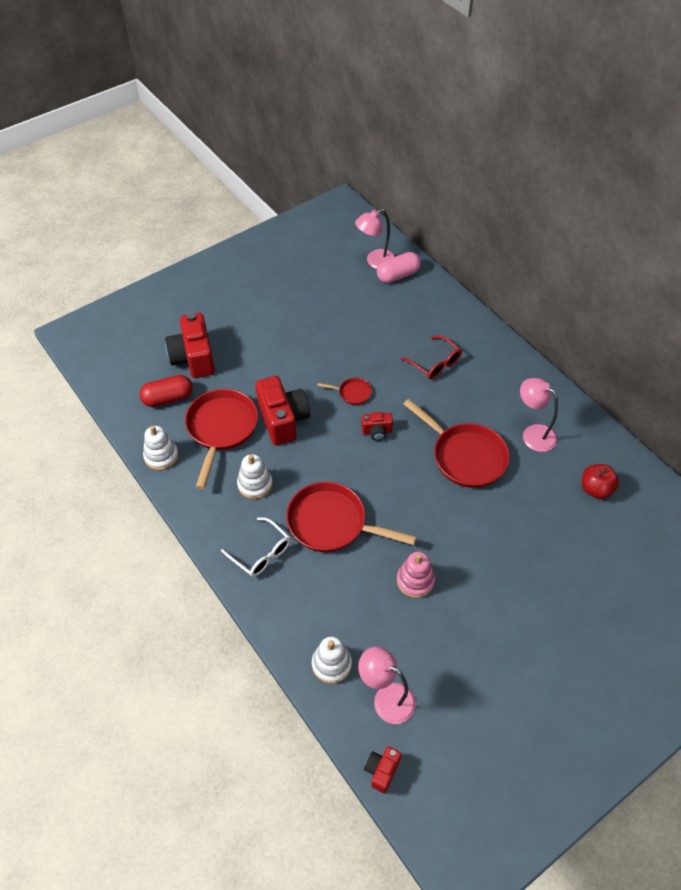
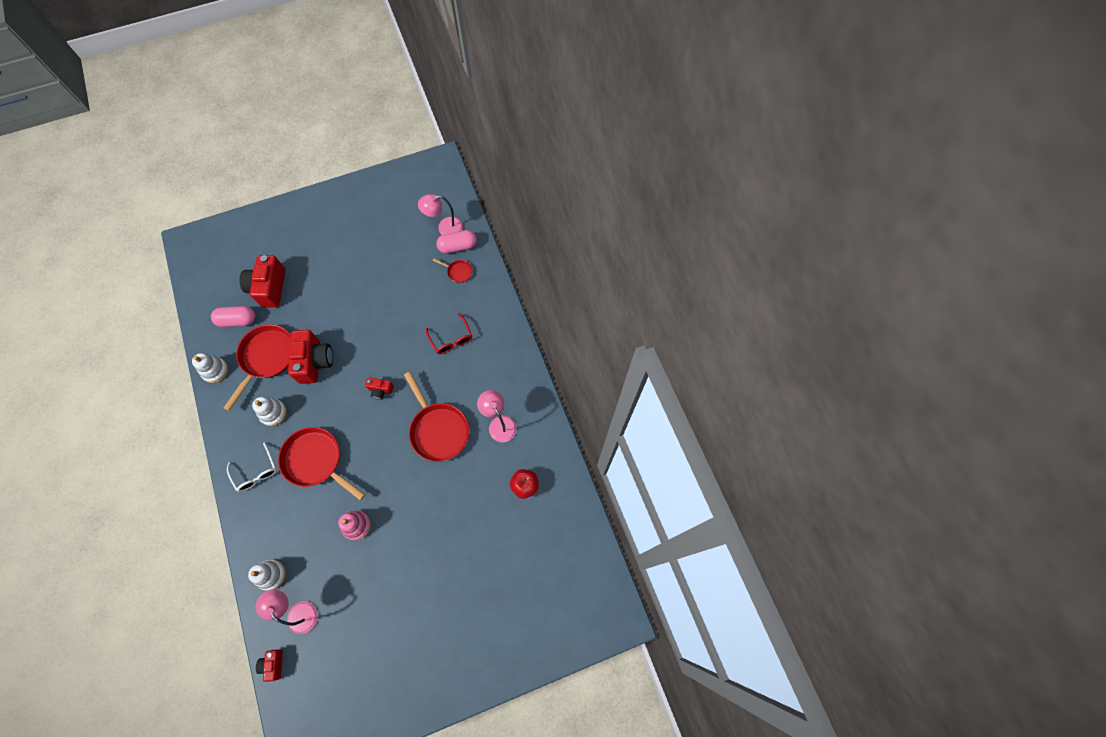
camera: 15 degrees right, 15 degrees up
red capsule [139,375,193,407] -> pink capsule [211,306,255,327]
red pan [317,378,372,405] -> red pan moved to [433,258,472,283]
red camera [364,746,401,793] -> red camera turned 45 degrees counterclockwise [256,649,283,682]

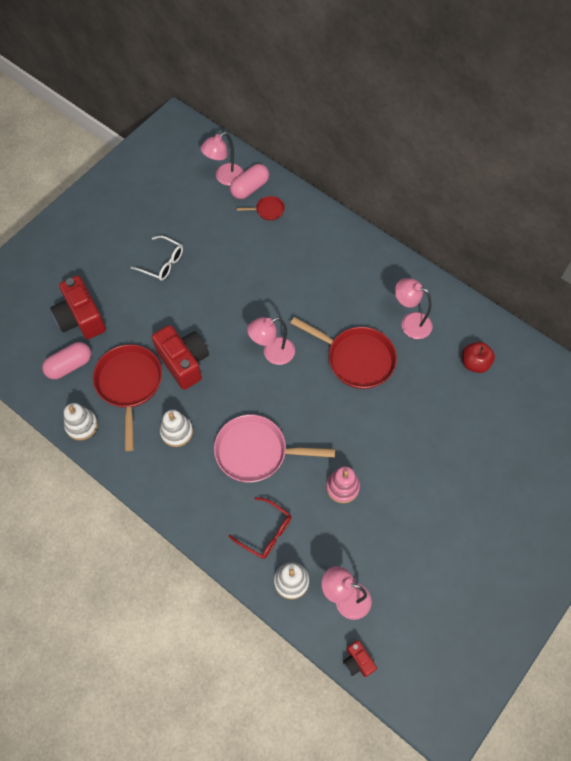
camera: 30 degrees left, 5 degrees down
white glasses [227,442,277,492] -> white glasses moved to [130,235,183,281]
red pan [278,427,365,500] -> pink pan [214,415,335,482]
red camera [365,377,394,400] -> pink lamp [247,317,295,365]
red glasses [426,314,472,354] -> red glasses moved to [228,497,291,559]

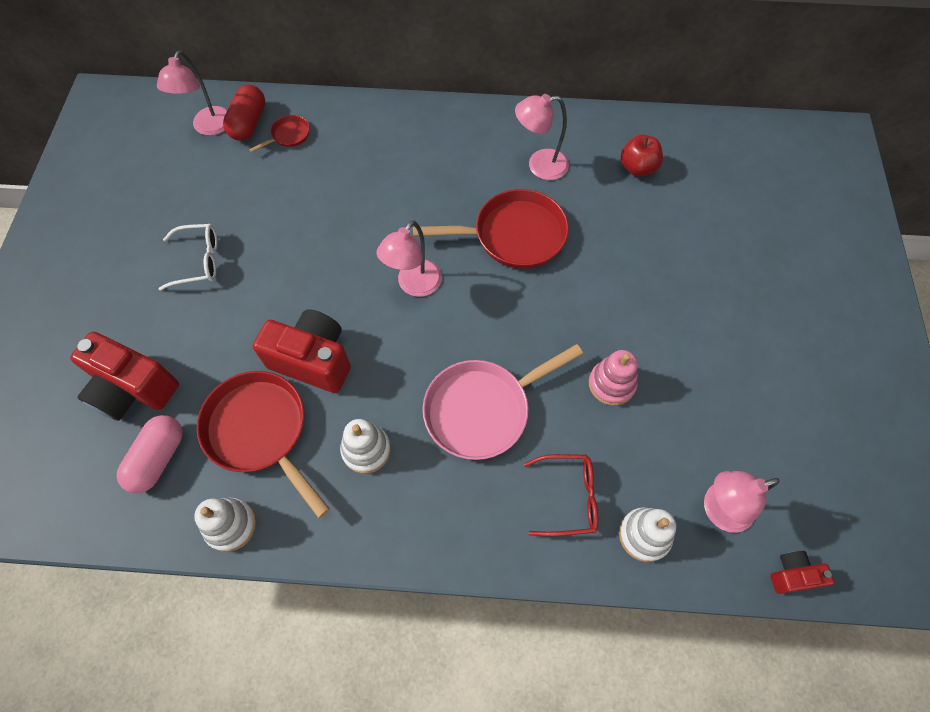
camera: 35 degrees left, 0 degrees up
pink capsule [230,164,269,199] -> red capsule [223,85,265,141]
red camera [343,640,377,677] -> red camera turned 150 degrees clockwise [770,551,834,594]

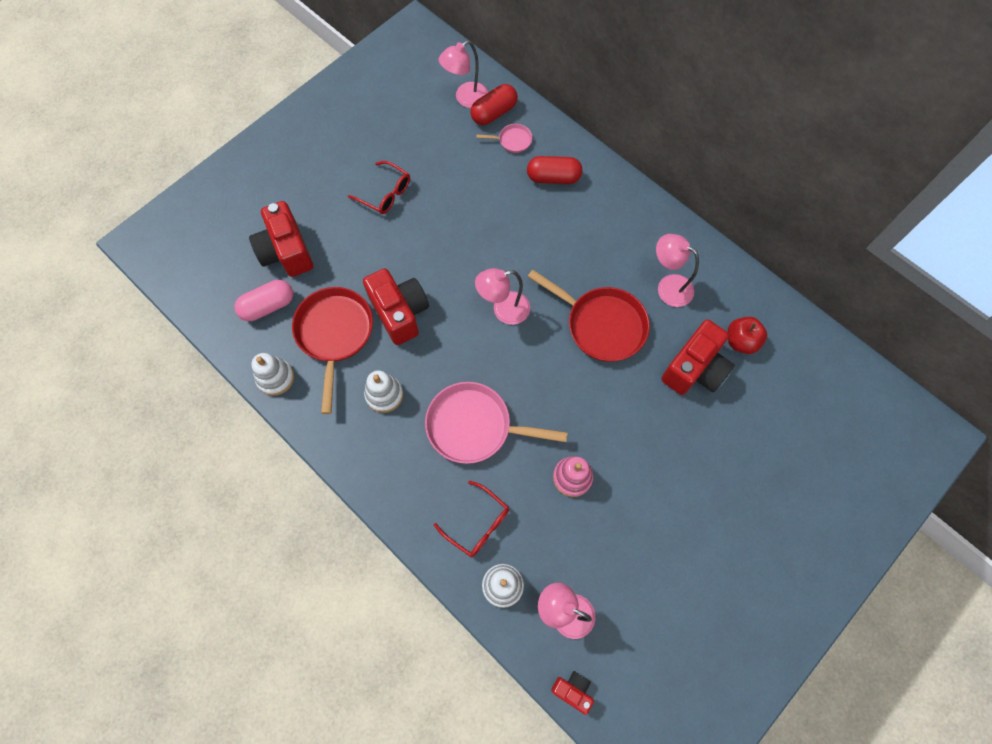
camera: 40 degrees right, 5 degrees up
white glasses [159,224,217,290] -> red glasses [348,161,410,214]
red pan [249,115,310,153] -> pink pan [476,124,532,153]
none -> red capsule [527,156,582,184]
none -> red camera [661,320,734,395]

